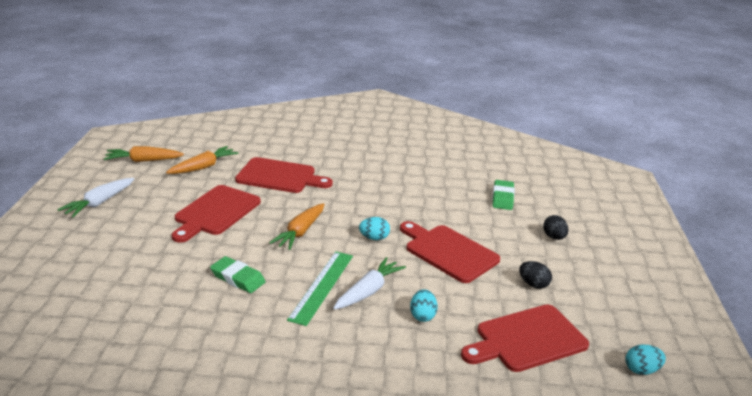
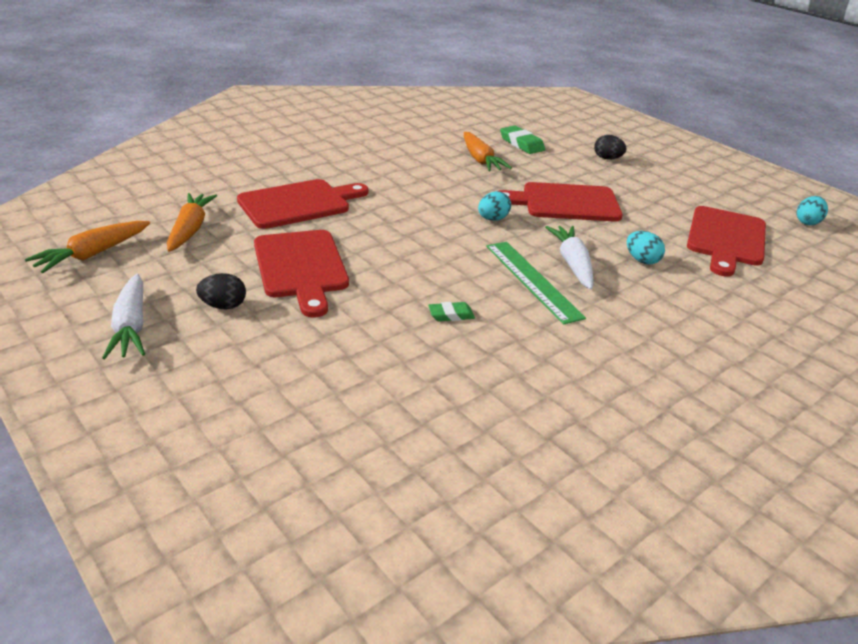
camera: 45 degrees left, 5 degrees up
green eraser [210,256,266,293] -> green eraser [428,302,475,322], size x0.62
orange carrot [269,203,325,250] -> orange carrot moved to [464,132,512,171]
black egg [519,261,552,289] -> black egg moved to [196,273,246,309]

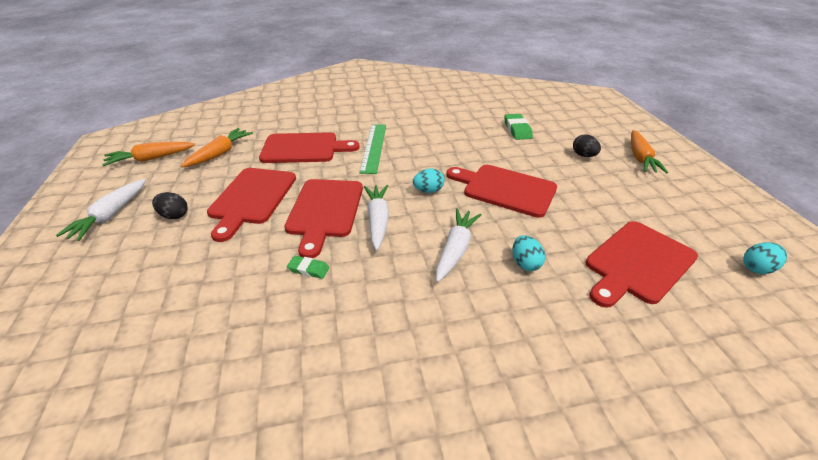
camera: 30 degrees right, 5 degrees up
orange carrot [464,132,512,171] -> orange carrot moved to [631,130,668,173]
green ruler [486,242,586,325] -> green ruler moved to [359,124,386,174]
none -> red cutting board [284,179,363,258]
none -> white carrot [364,185,389,250]

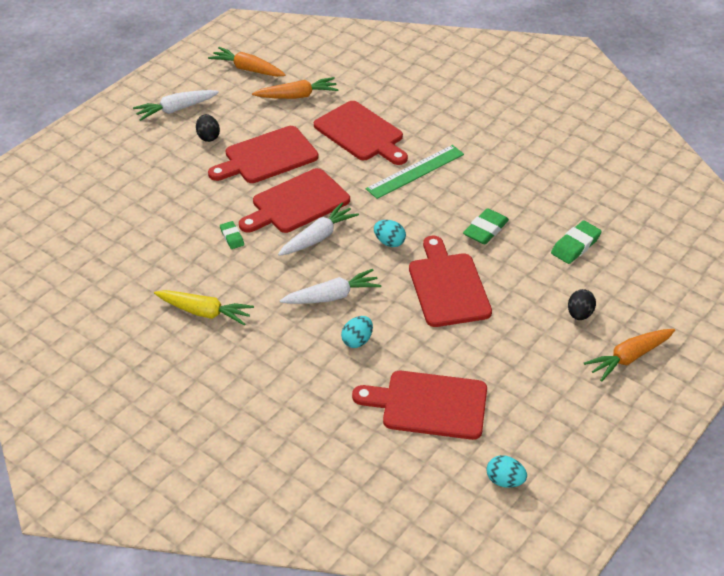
camera: 50 degrees right, 5 degrees up
none -> yellow carrot [154,290,254,326]
none -> green eraser [463,208,509,244]

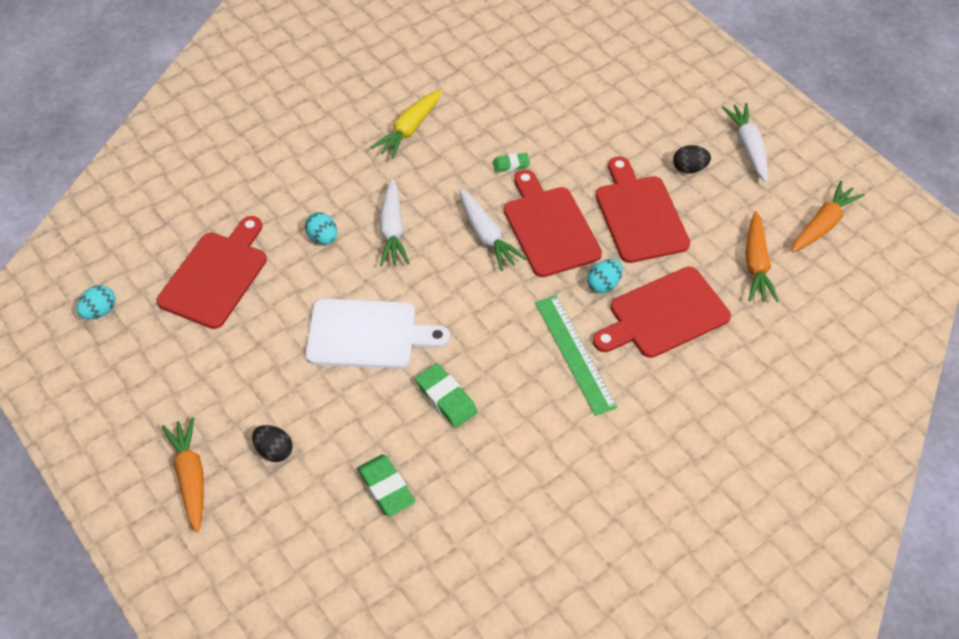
camera: 105 degrees right, 10 degrees up
turquoise egg [374,220,406,247] -> turquoise egg moved to [587,259,623,293]
red cutting board [409,236,492,327] -> white cutting board [305,299,450,369]

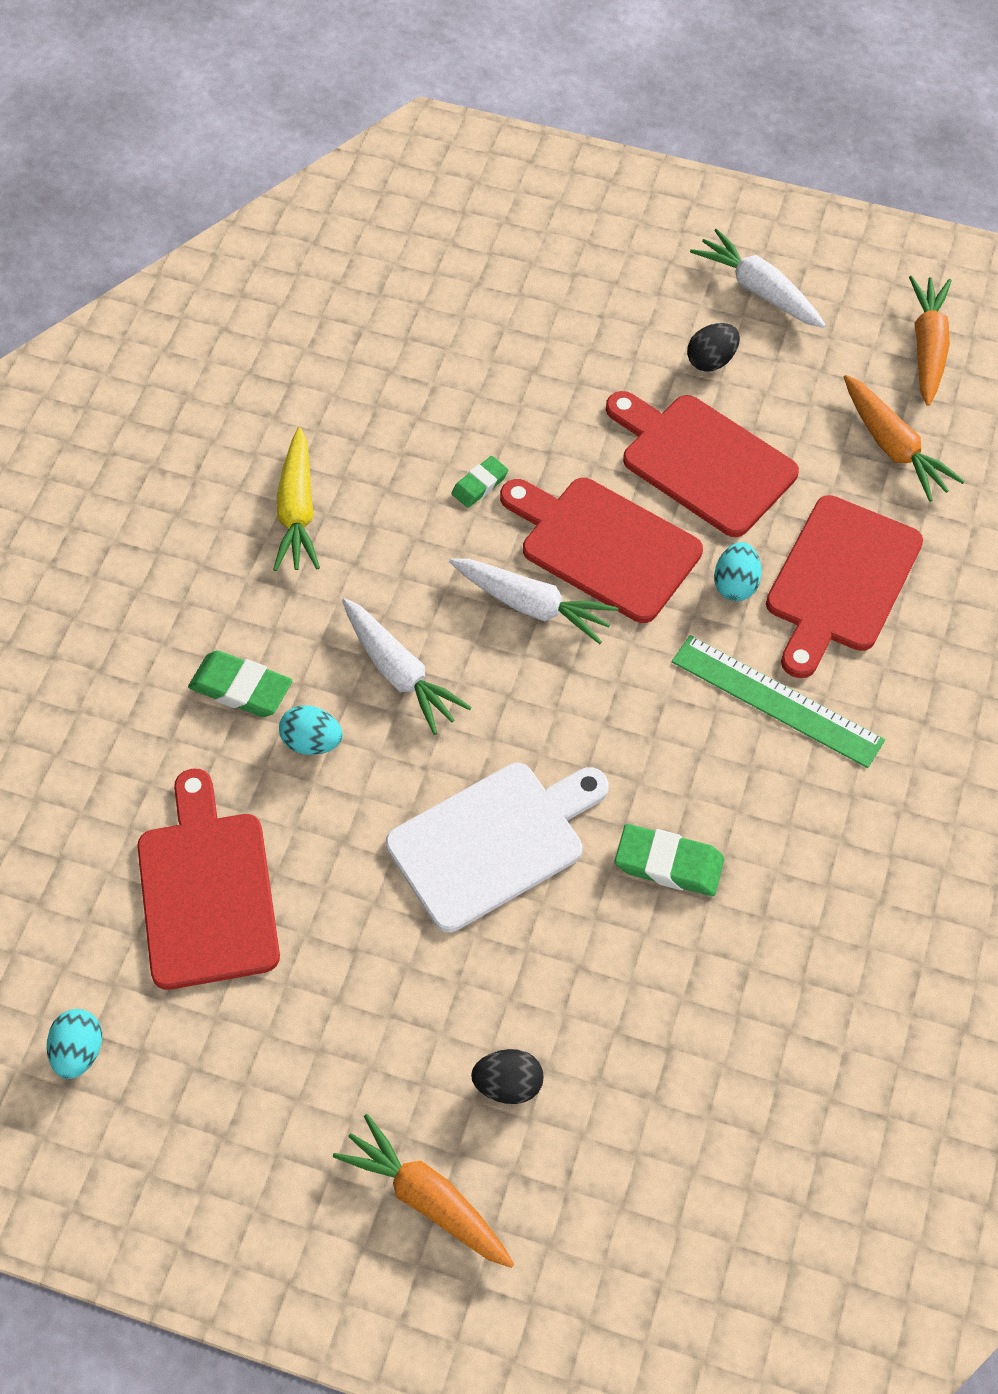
camera: 35 degrees left, 5 degrees up
green eraser [357,454,415,517] -> green eraser moved to [188,650,292,717]

